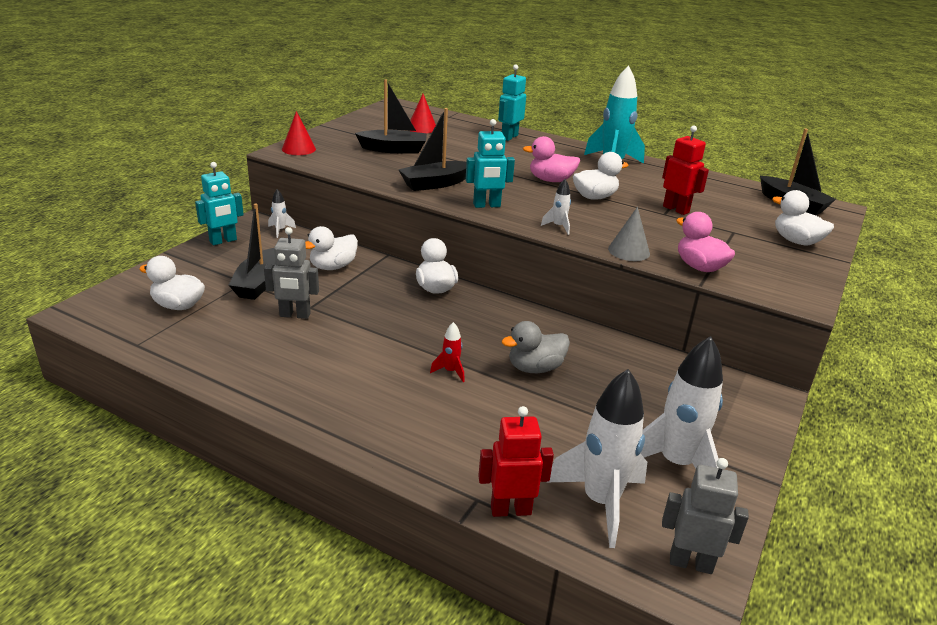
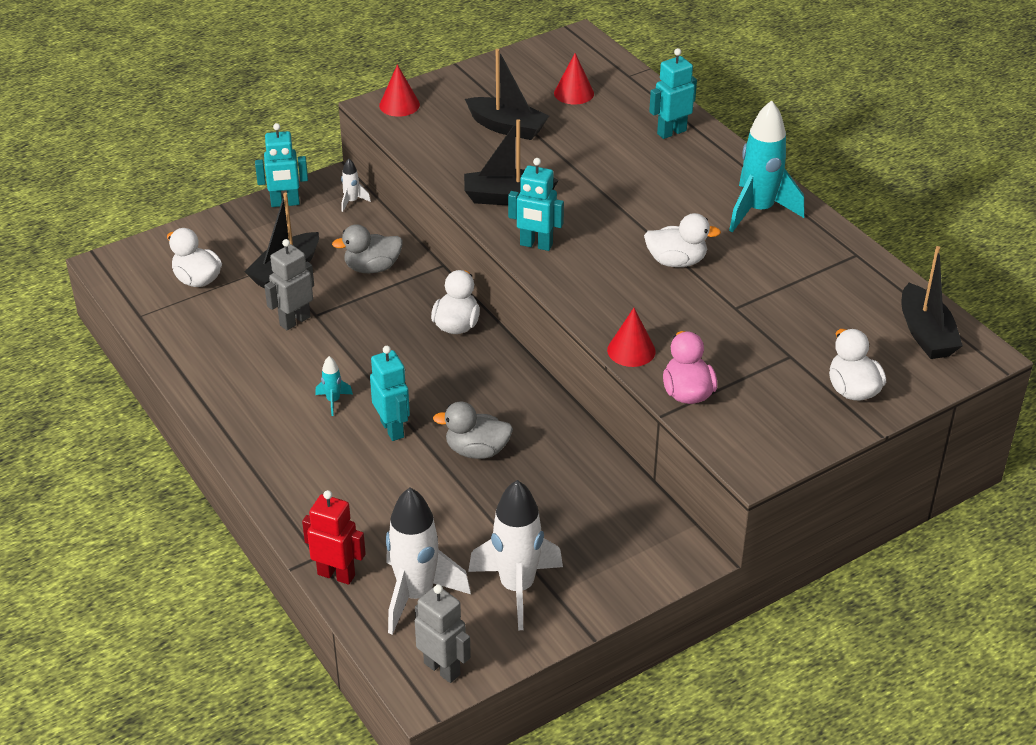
camera: 30 degrees right, 10 degrees up
grey robot [264,227,319,319] -> grey robot turned 105 degrees clockwise [264,239,314,330]
white duck [305,226,358,270] -> grey duck [332,224,403,273]
red rocket [430,322,465,382] -> turquoise robot [370,346,410,441]
pink duck [523,136,580,182] -> none
white rocket [541,179,571,235] -> none
grey cone [608,207,650,261] -> red cone [607,308,656,367]
red robot [662,126,709,215] -> none
none -> turquoise rocket [315,356,353,416]

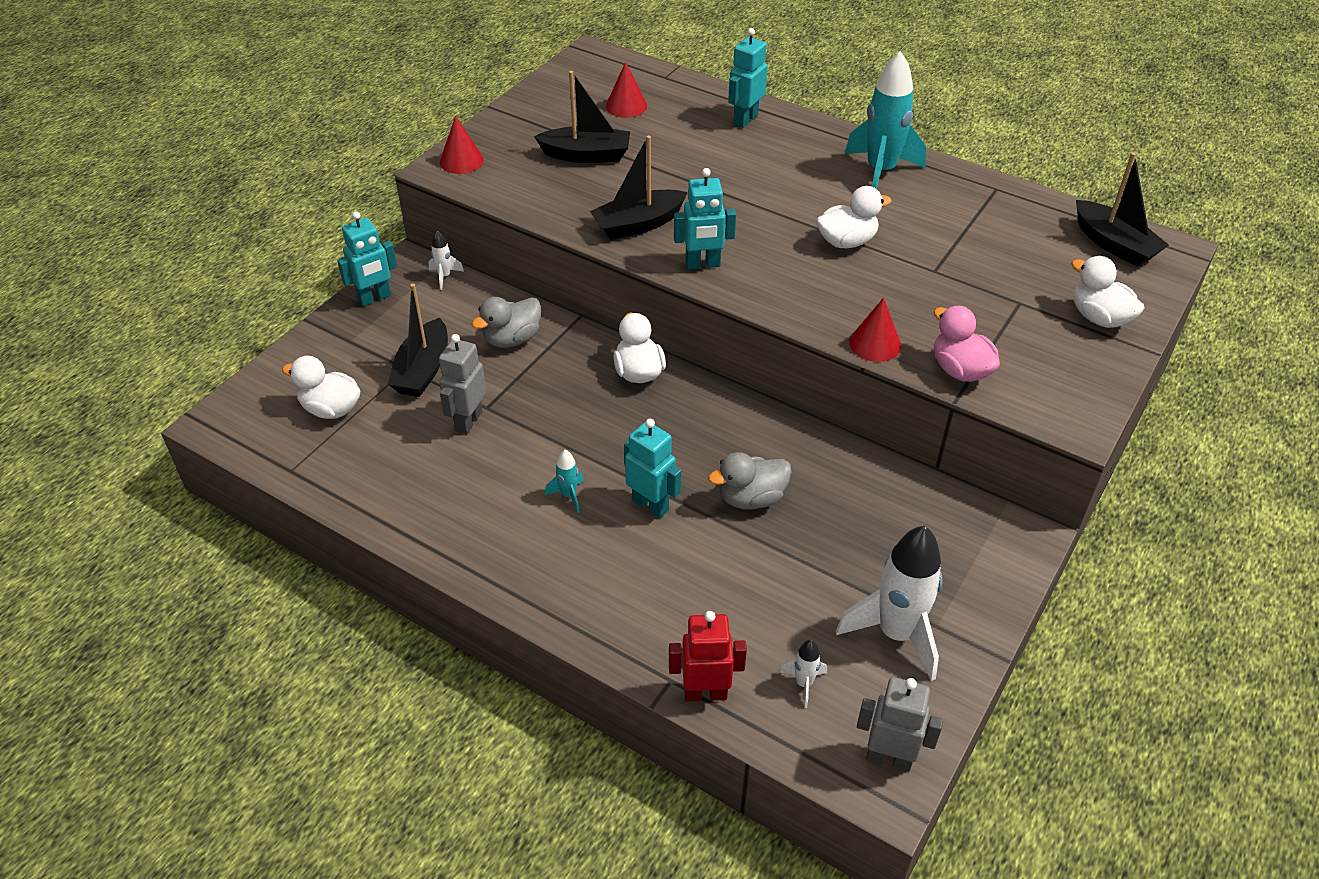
camera: 25 degrees left, 5 degrees up
white rocket [386,488,471,635] -> white rocket [779,640,827,708], size x0.44

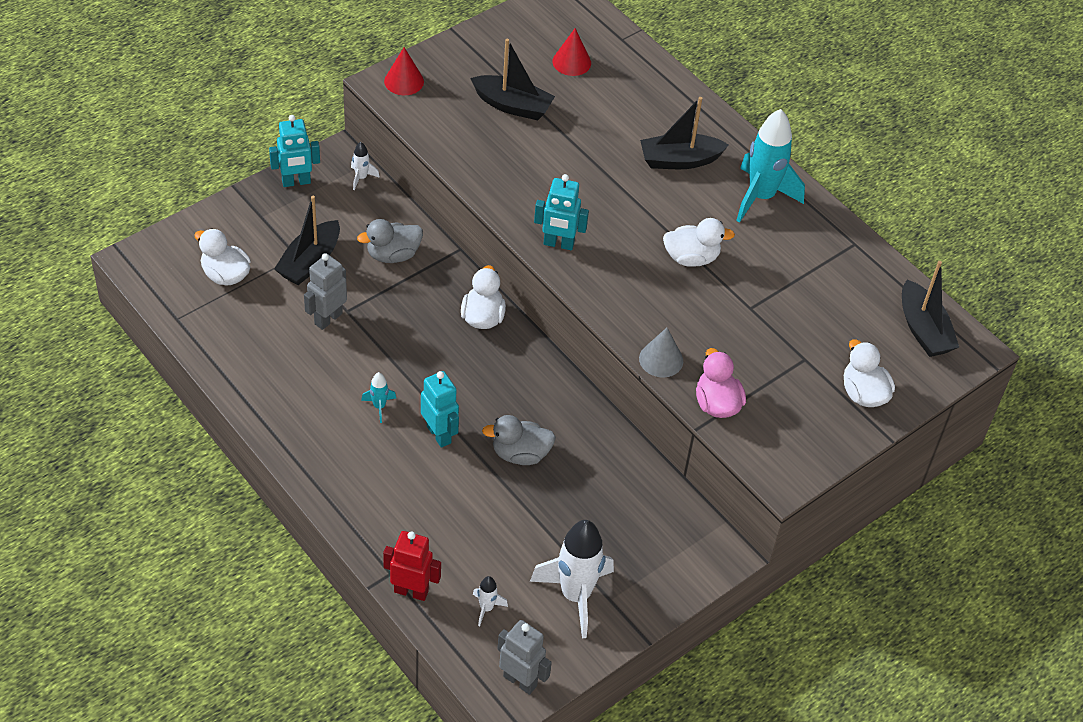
camera: 15 degrees right, 5 degrees up
black boat [590,135,688,240] -> black boat moved to [640,97,729,169]
turquoise robot [728,28,768,128] -> none
red cone [849,298,901,362] -> grey cone [639,328,683,377]

